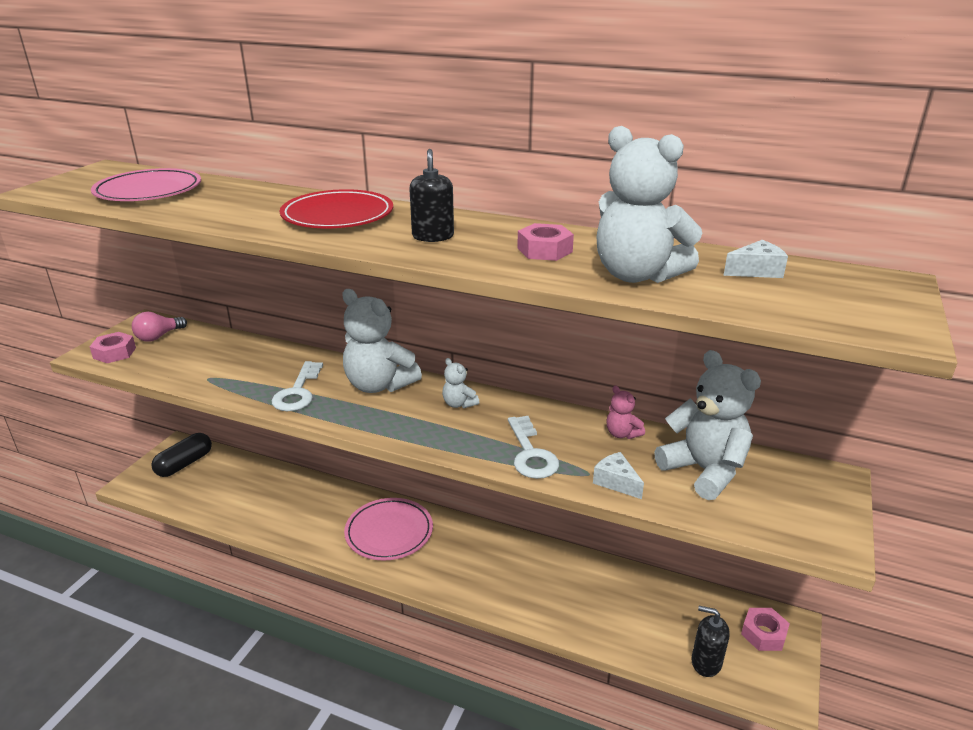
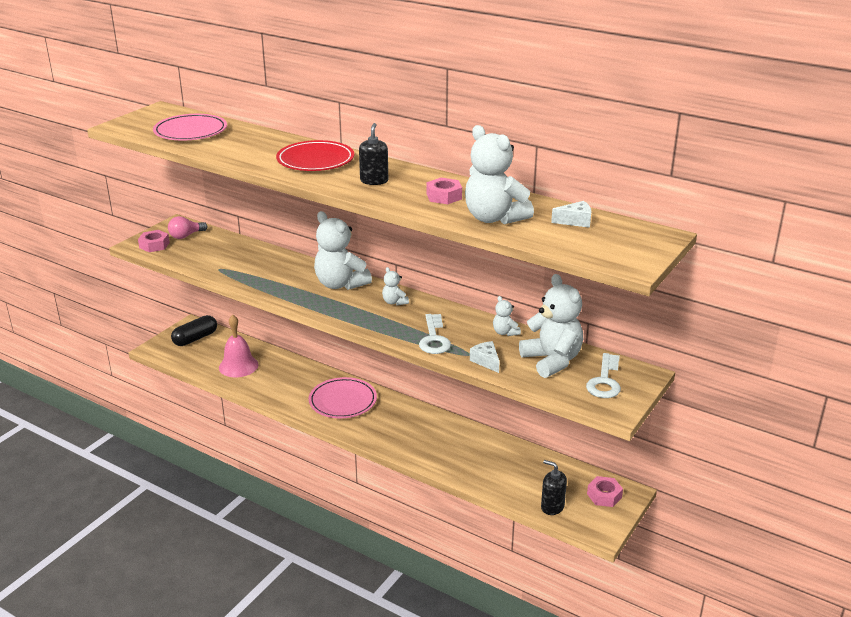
camera: 10 degrees right, 0 degrees up
white key [272,361,323,411] -> white key moved to [586,353,621,398]
pink teddy bear [606,386,645,439] -> white teddy bear [493,296,521,336]
none -> pink bell [219,315,259,377]

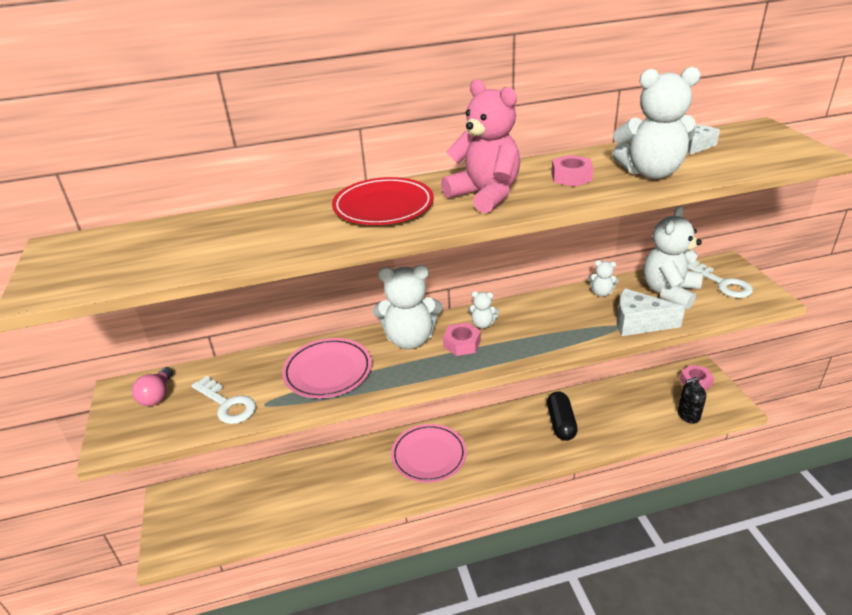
camera: 45 degrees left, 5 degrees up
pink nut [138,230,170,252] -> pink nut moved to [443,322,481,356]
pink plate [153,114,227,140] -> pink plate moved to [282,338,372,398]
black capsule [171,315,217,346] -> black capsule moved to [547,391,578,441]
pink bell [219,315,259,377] -> none
black soap dispenser [359,123,388,185] -> pink teddy bear [441,79,520,213]
white key [419,314,451,354] -> white key moved to [191,376,256,424]
white cheese [470,341,500,373] -> white cheese [617,288,685,336], size x1.67
white teddy bear [519,274,583,378] -> white teddy bear turned 75 degrees counterclockwise [643,206,703,309]

